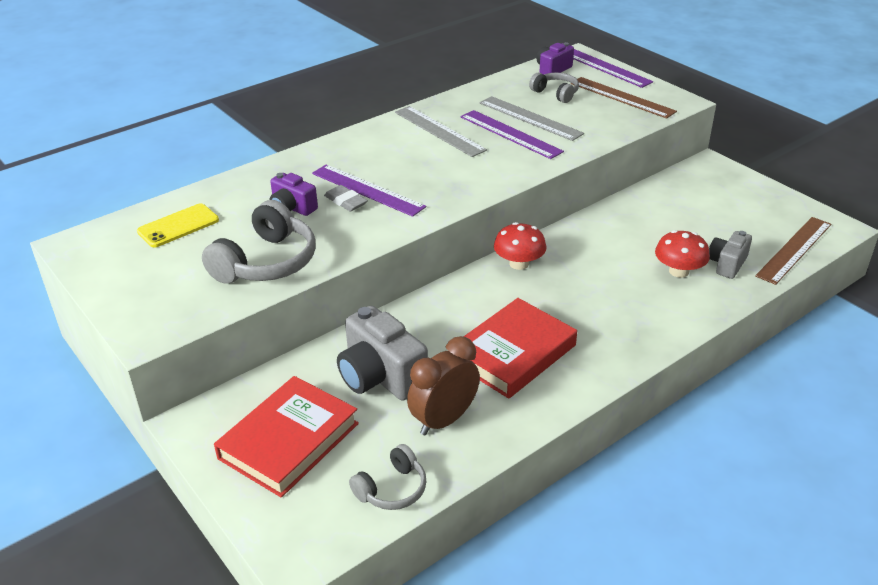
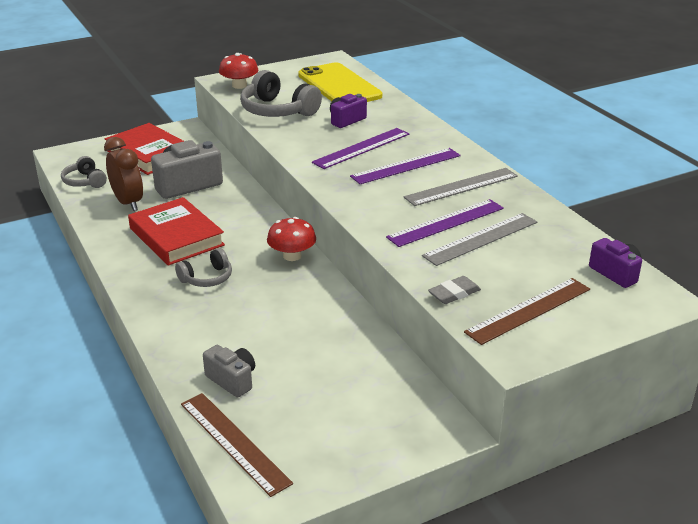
camera: 100 degrees right, 5 degrees down
yellow phone [137,203,219,247] -> yellow phone [298,62,382,102], size x1.78
grey eraser [324,185,368,212] -> grey eraser moved to [428,276,481,304]
grey headphones [529,73,579,103] -> grey headphones moved to [175,248,232,287]
purple ruler [573,49,653,88] -> purple ruler moved to [350,148,461,184]
red mushroom [655,230,710,278] -> red mushroom moved to [219,53,258,89]

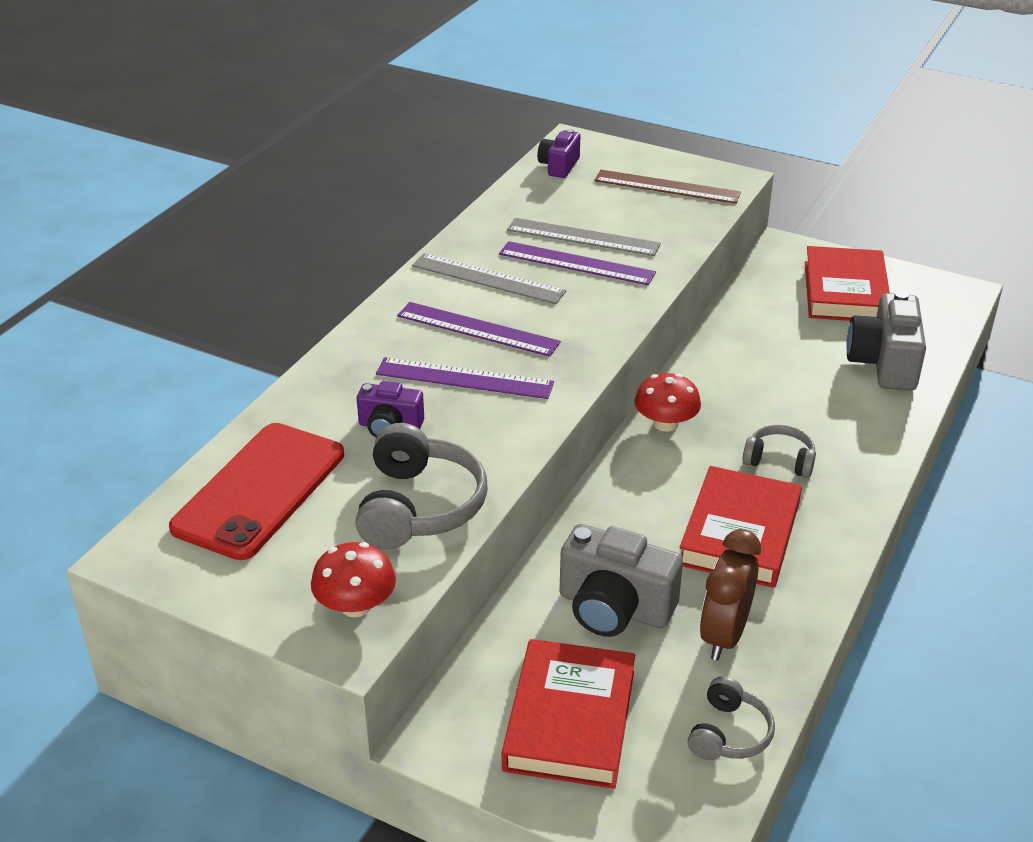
camera: 125 degrees left, 5 degrees up
brown ruler [181,393,293,497] -> none
grey camera [203,345,255,397] -> grey camera [846,290,926,391], size x1.71
yellow phone [298,62,382,102] -> red phone [169,423,344,560]
grey eraser [428,276,481,304] -> none
none -> red book [805,246,890,321]

